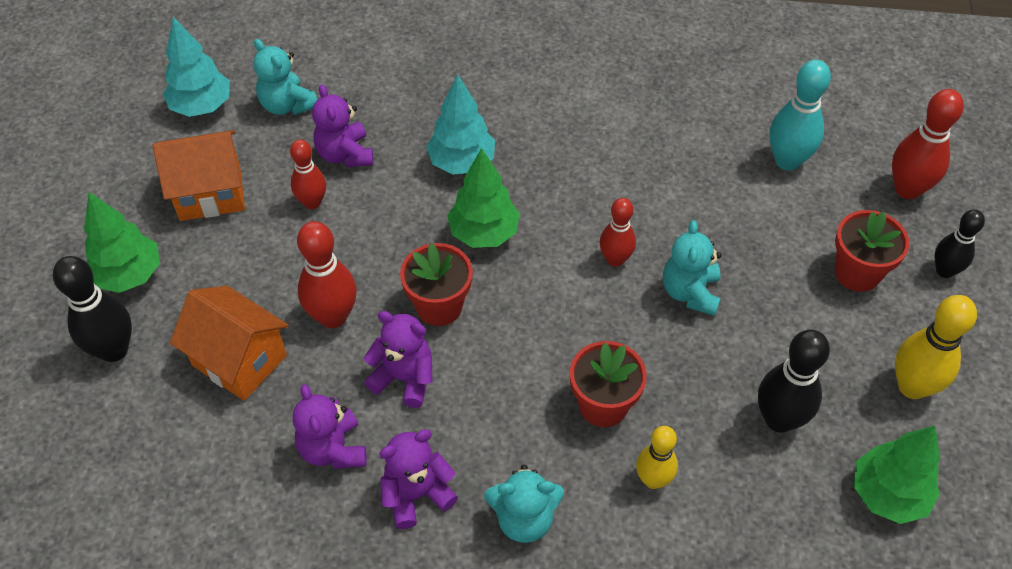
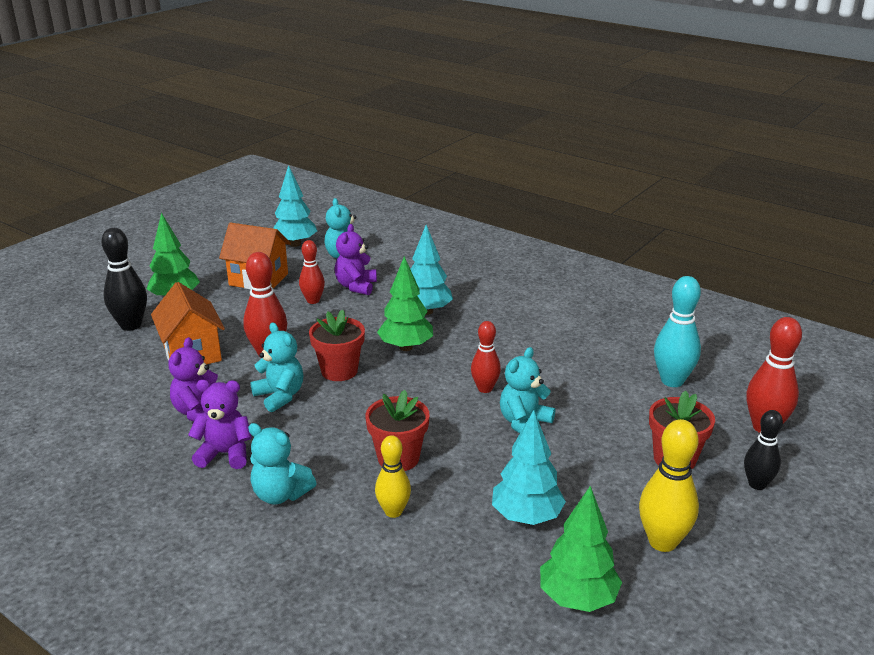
camera: 30 degrees right, 25 degrees down
purple teddy bear [364,311,432,408] -> turquoise teddy bear [250,322,303,412]
black bowling pin [758,329,830,433] -> turquoise tree [492,410,566,525]

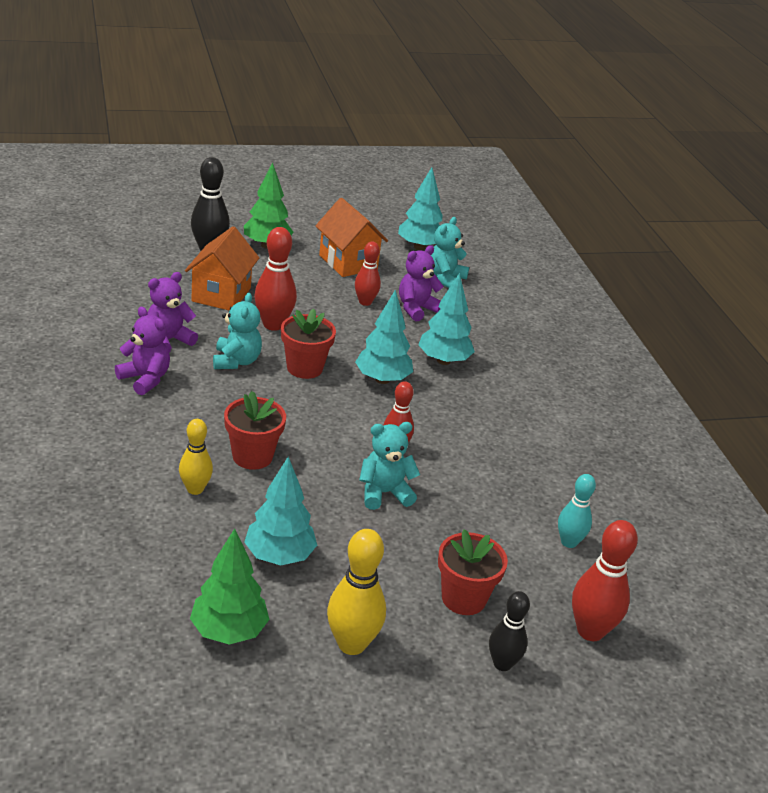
camera: 35 degrees right, 5 degrees up
turquoise teddy bear [248,423,317,504] -> none
green tree [377,256,433,351] -> turquoise tree [355,290,413,384]
turquoise bowling pin [654,276,701,387] -> turquoise bowling pin [558,474,596,548], size x0.65

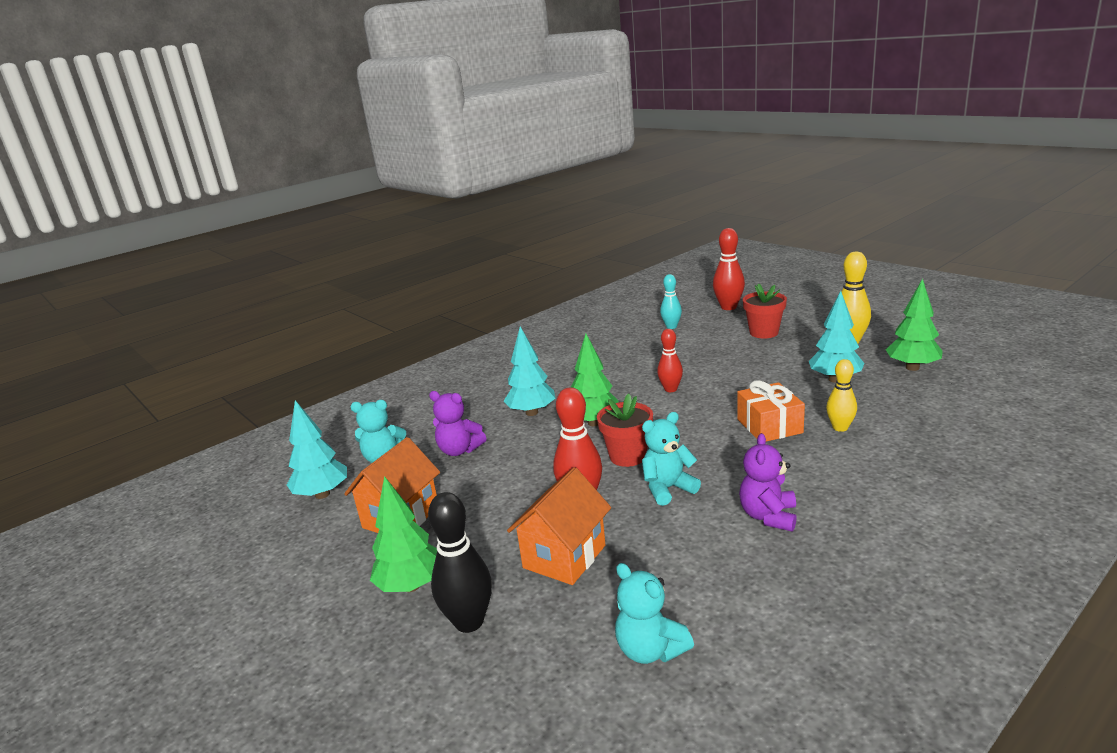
camera: 110 degrees left, 10 degrees down
purple teddy bear [147,272,198,352] -> none
orange house [185,226,259,311] -> orange house turned 45 degrees counterclockwise [507,467,611,585]
red flower pot [224,391,286,470] -> orange gift [737,380,805,442]
red bowling pin [355,242,381,306] -> none
turquoise tree [355,290,413,384] -> green tree [571,334,619,426]
turquoise teddy bear [359,422,420,510] -> turquoise teddy bear moved to [615,563,694,664]
black bowling pin [489,591,530,671] -> none

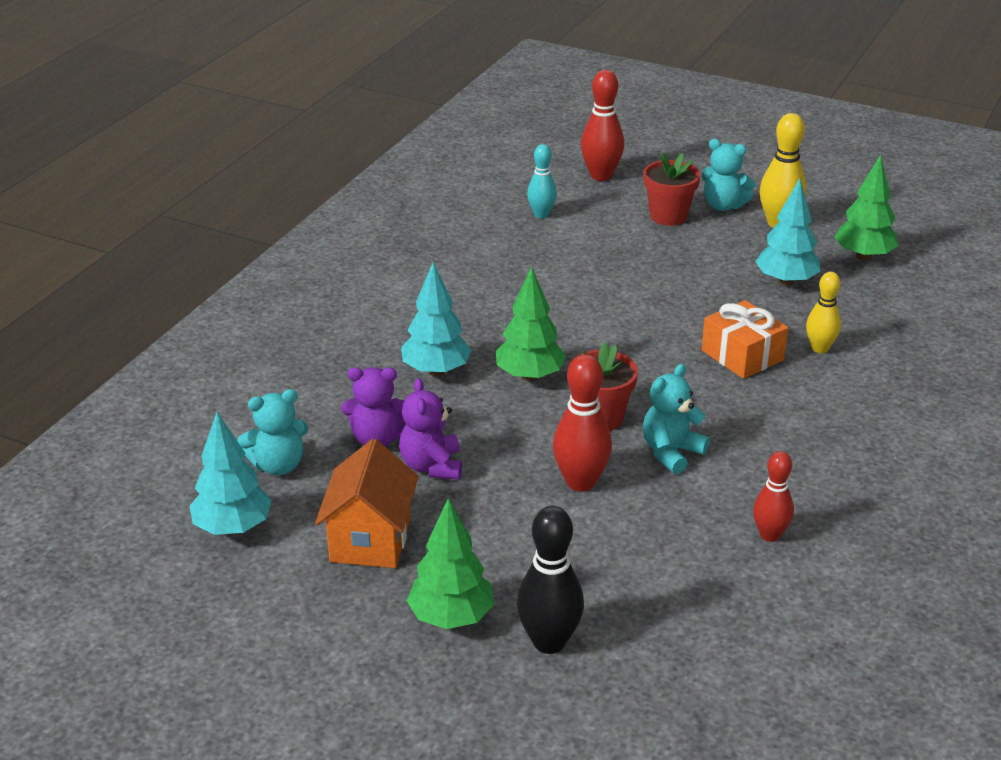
camera: 25 degrees left, 10 degrees up
orange house [507,467,611,585] -> none
turquoise teddy bear [615,563,694,664] -> turquoise teddy bear moved to [701,139,755,211]
red bowling pin [657,329,683,392] -> red bowling pin moved to [753,451,794,542]
purple teddy bear [739,433,797,532] -> purple teddy bear moved to [399,378,462,480]

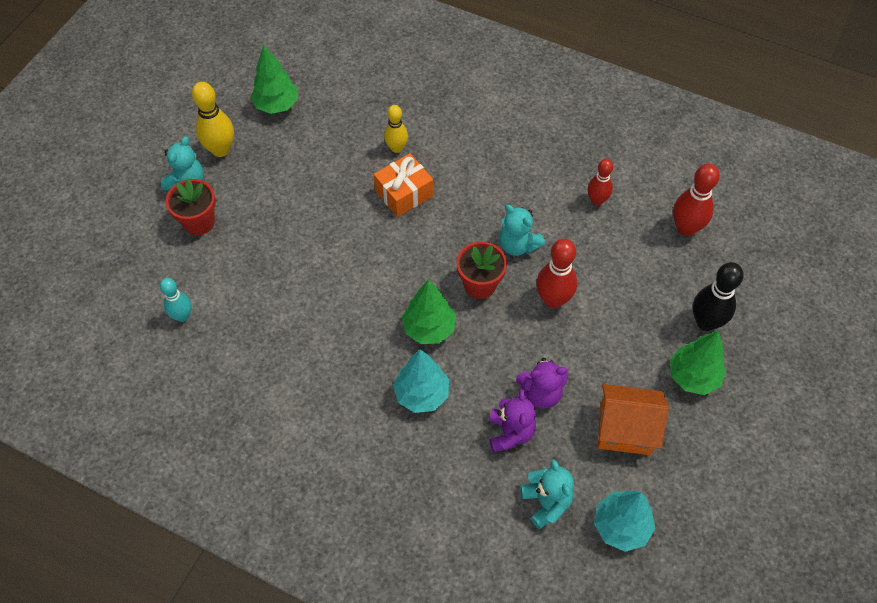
camera: 90 degrees left, 25 degrees up
red bowling pin [581,70,624,181] -> red bowling pin moved to [673,163,720,236]
turquoise tree [755,178,821,286] -> none

